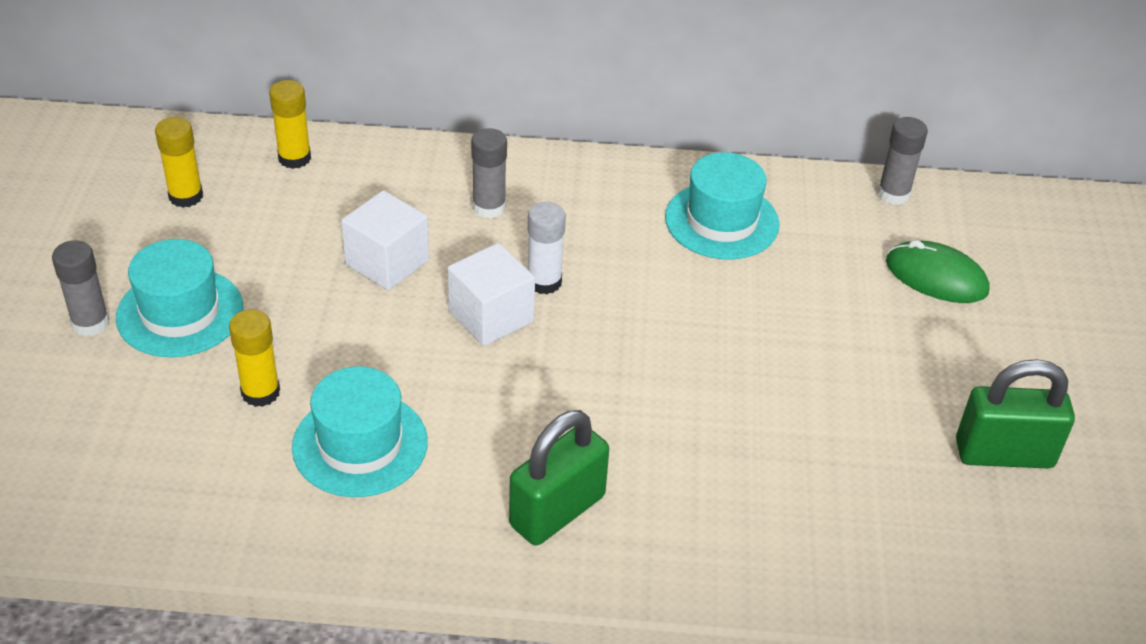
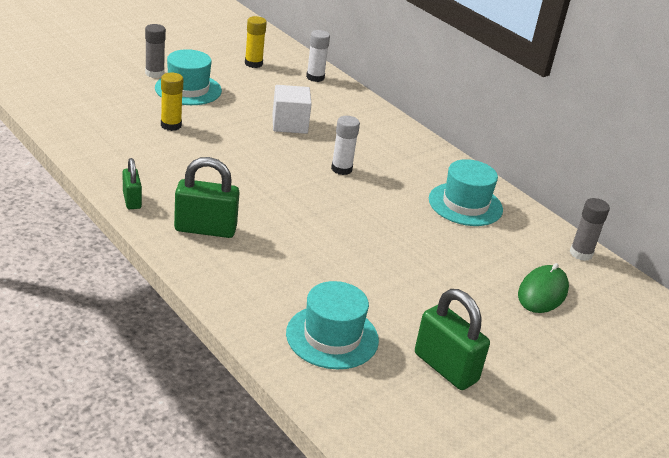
camera: 45 degrees right, 10 degrees down
yellow glue stick [269,80,311,169] -> white glue stick [306,30,330,82]
turquoise hat [292,366,428,497] -> turquoise hat moved to [286,281,379,369]
white cube [448,243,535,346] -> none
grey glue stick [471,128,507,218] -> none
green mouse [886,240,990,303] -> green mouse turned 45 degrees clockwise [518,263,569,313]
none -> green padlock [123,158,142,209]

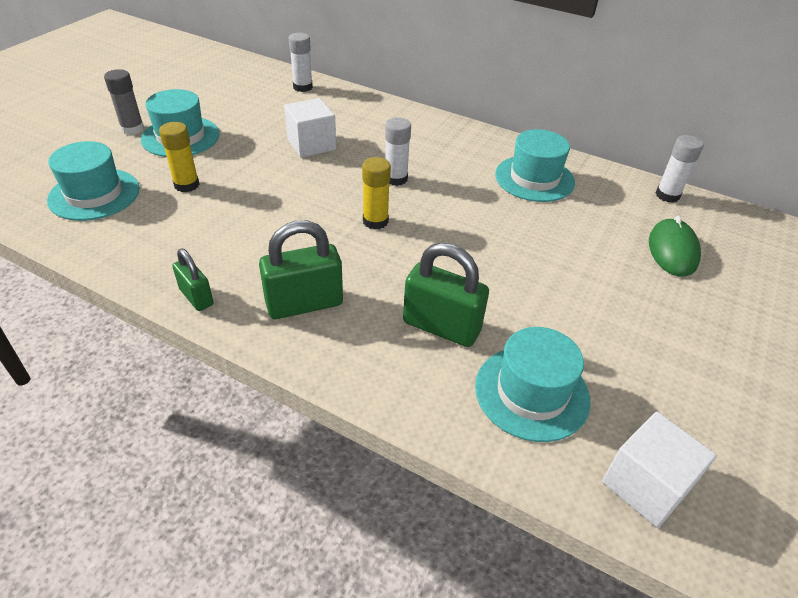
camera: 20 degrees left, 10 degrees up
yellow glue stick [245,16,267,68] -> yellow glue stick moved to [362,157,391,230]
green padlock [415,289,490,390] -> green padlock moved to [403,243,489,347]
grey glue stick [570,198,610,261] -> white glue stick [655,135,704,203]
none -> turquoise hat [47,141,140,221]
none -> white cube [602,412,717,528]

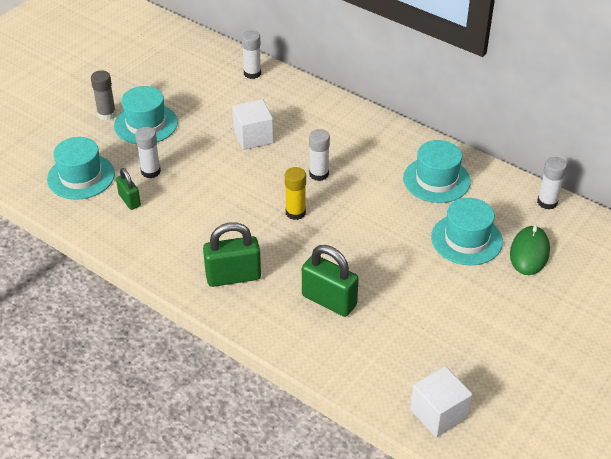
camera: 10 degrees right, 0 degrees up
yellow glue stick [159,122,199,192] -> white glue stick [135,127,161,178]
green padlock [172,249,214,311] -> green padlock moved to [116,168,141,210]
turquoise hat [475,327,591,442] -> turquoise hat moved to [431,198,503,265]

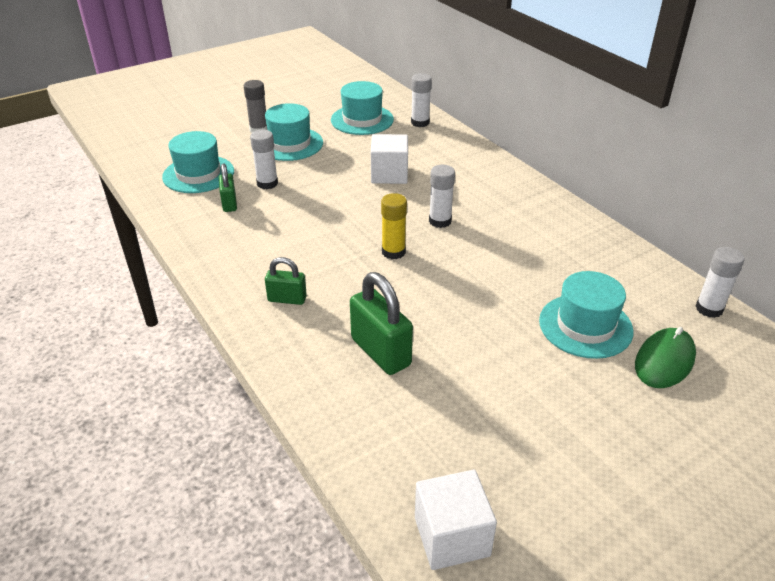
camera: 20 degrees right, 5 degrees down
green padlock [203,222,261,287] -> green padlock [265,257,307,305], size x0.59
turquoise hat [403,140,471,203] -> turquoise hat moved to [331,81,394,135]

